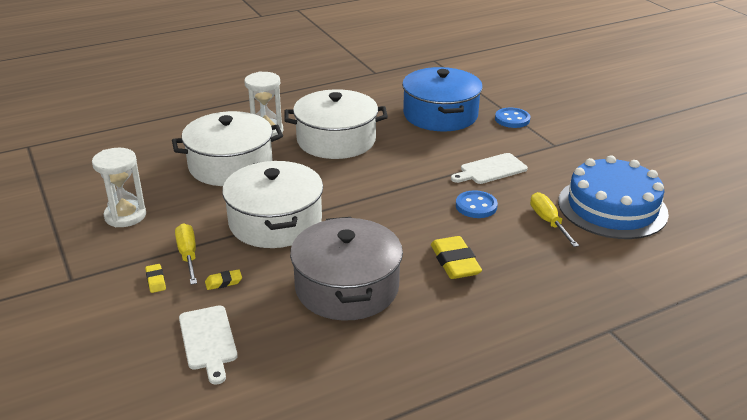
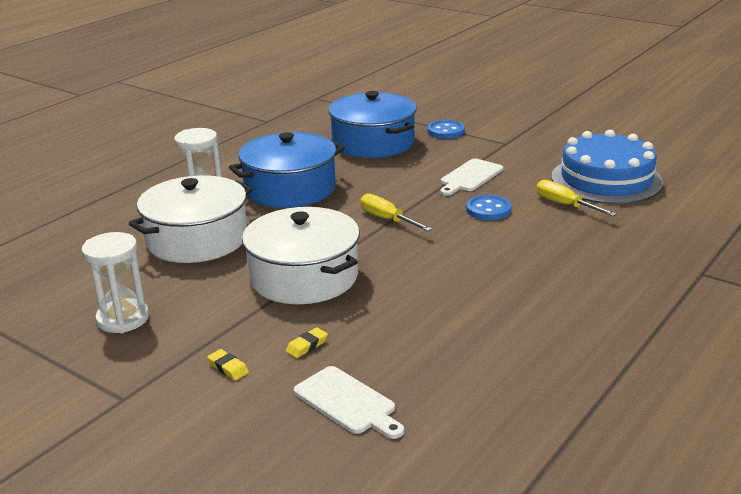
camera: 25 degrees left, 5 degrees down
yellow screwdriver [175,224,197,285] -> yellow screwdriver moved to [360,194,432,231]
white pot [284,89,388,159] -> blue pot [229,132,345,208]
grey pot [290,217,403,321] -> none
yellow eraser [431,236,482,279] -> none

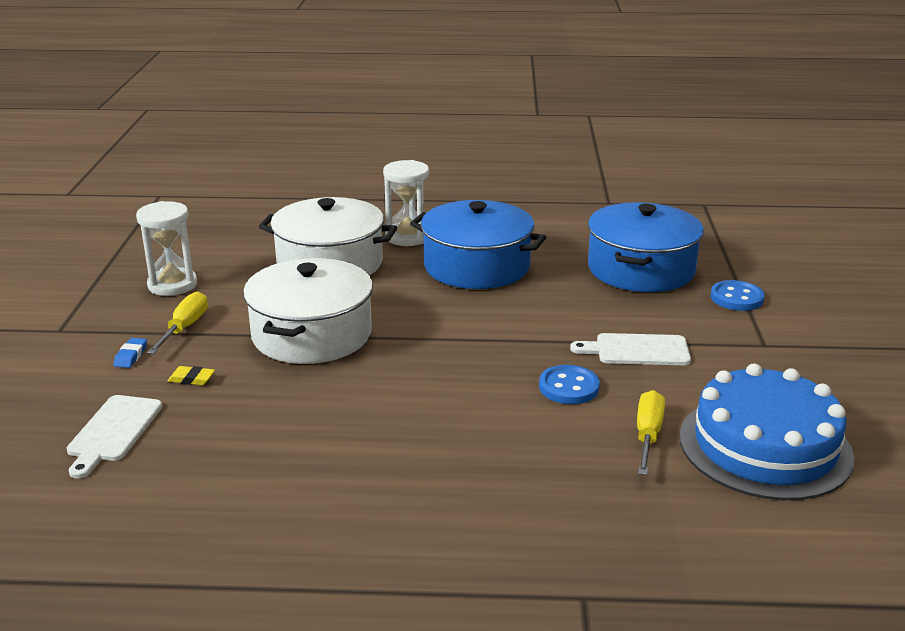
camera: 55 degrees right, 0 degrees up
yellow eraser [207,349,249,381] -> blue eraser [113,338,147,368]
yellow screwdriver [360,194,432,231] -> yellow screwdriver moved to [147,291,208,354]

